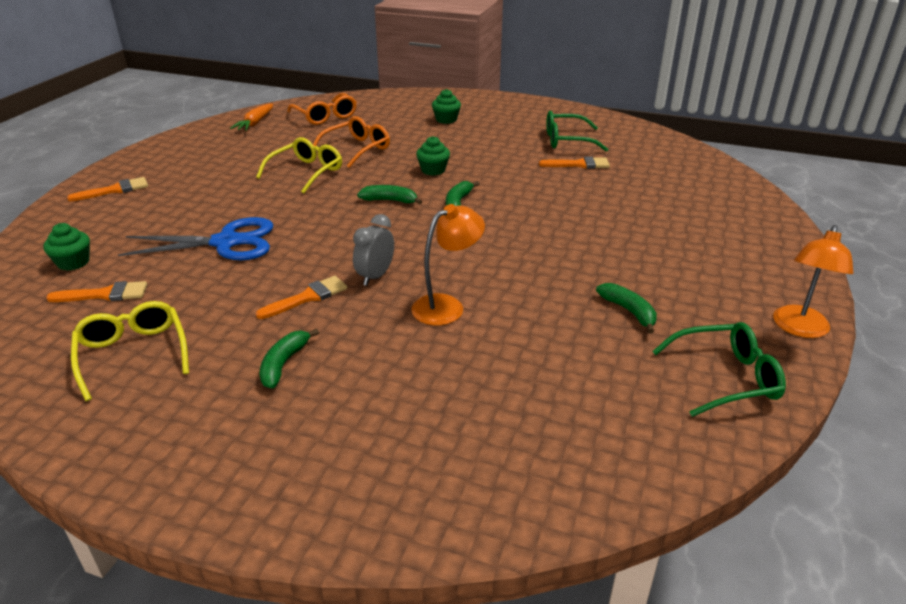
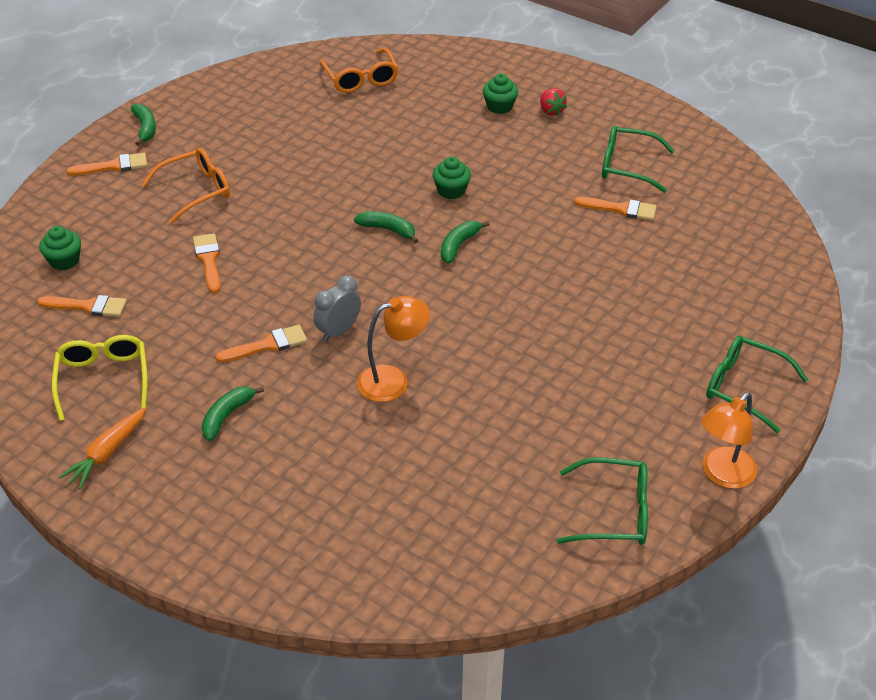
camera: 15 degrees right, 10 degrees up
blue scissors [118,217,273,260] -> orange brush [193,233,220,293]
orange carrot [230,103,273,131] -> orange carrot moved to [59,408,146,489]
yellow glasses [256,137,342,193] -> none
orange glasses [313,116,390,168] -> orange glasses moved to [142,148,230,224]
green banana [596,283,657,333] -> green banana moved to [131,104,156,146]
none -> red strawberry [540,88,567,116]
none -> green glasses [706,336,808,433]

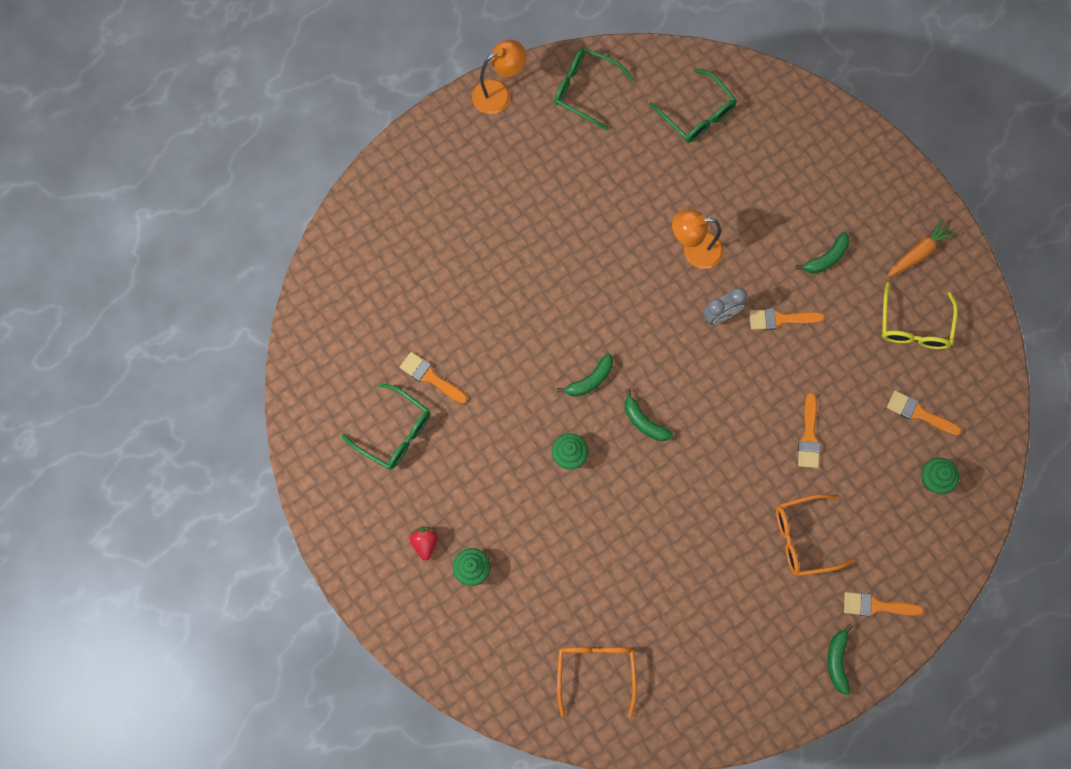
camera: 160 degrees left, 30 degrees up
green glasses [706,336,808,433] -> green glasses moved to [649,68,737,143]

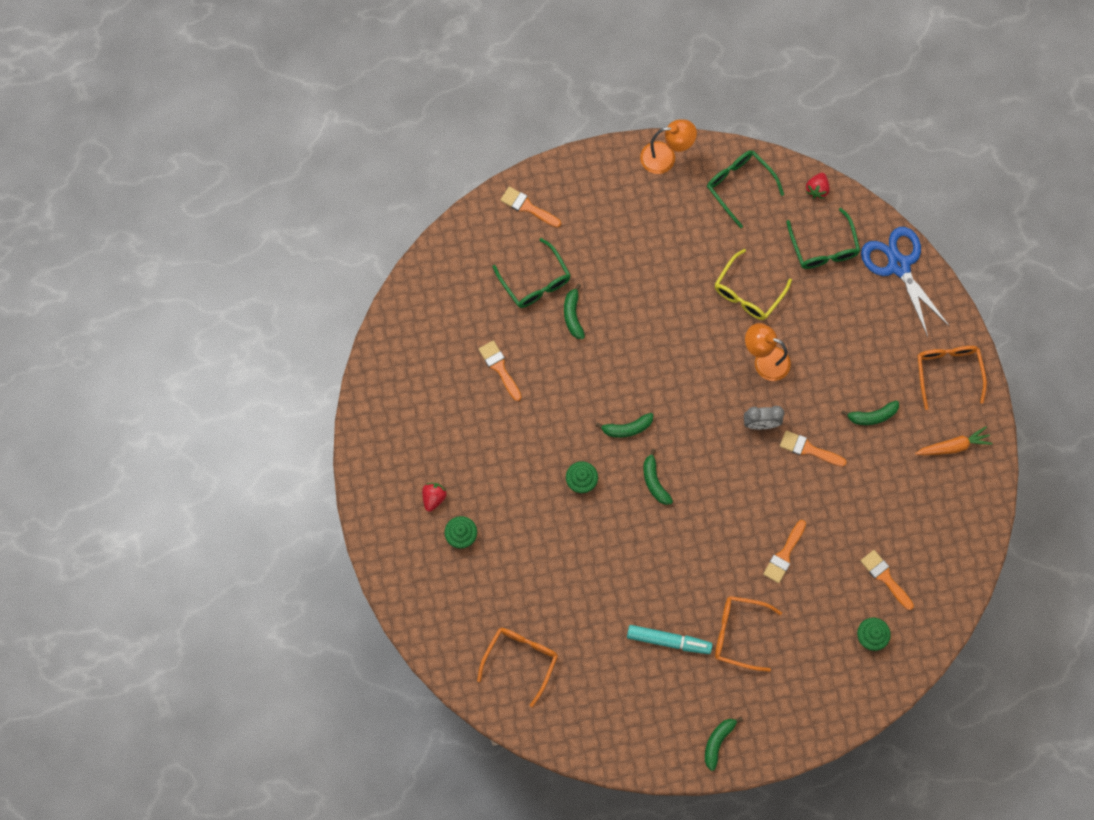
camera: 25 degrees right, 0 degrees up
green glasses [342,383,430,469] -> green glasses moved to [493,238,571,308]
orange brush [844,592,924,616] -> orange brush moved to [500,187,561,228]
yellow glasses [882,282,958,349] -> yellow glasses moved to [715,249,792,320]
none -> green banana [564,284,585,339]
none -> turquoise marker [627,625,713,654]
none -> red strawberry [806,173,830,199]
none -> blue scissors [861,227,950,337]
none -> orange glasses [917,346,987,410]

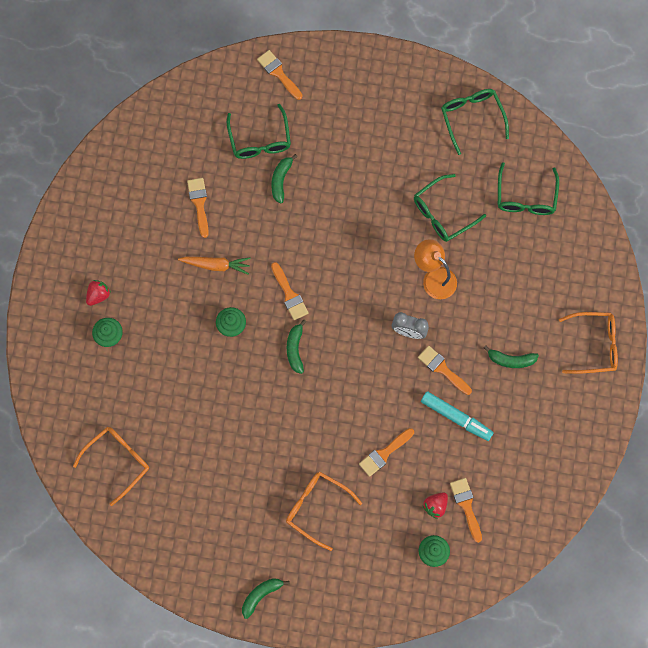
camera: 20 degrees right, 0 degrees up
green banana [595,413,653,438] -> orange brush [271,262,309,320]
turquoise marker [627,625,713,654] -> turquoise marker moved to [421,391,494,441]
orange lamp [640,119,697,174] -> none
yellow glasses [715,249,792,320] -> green glasses [414,174,486,242]
red strawberry [806,173,830,199] -> red strawberry moved to [423,492,448,519]
blue scissors [861,227,950,337] -> none
orange carrot [915,426,993,455] -> orange carrot moved to [178,257,251,275]
orange glasses [917,346,987,410] -> orange glasses turned 75 degrees clockwise [559,312,618,374]

